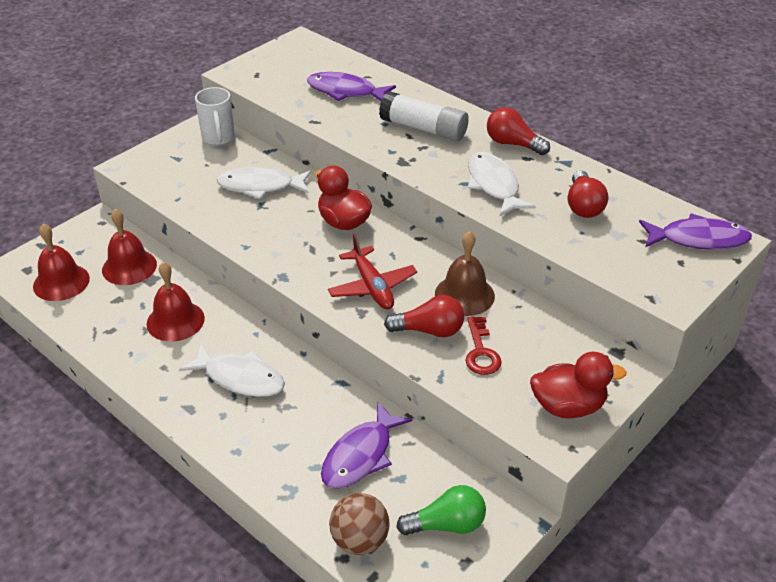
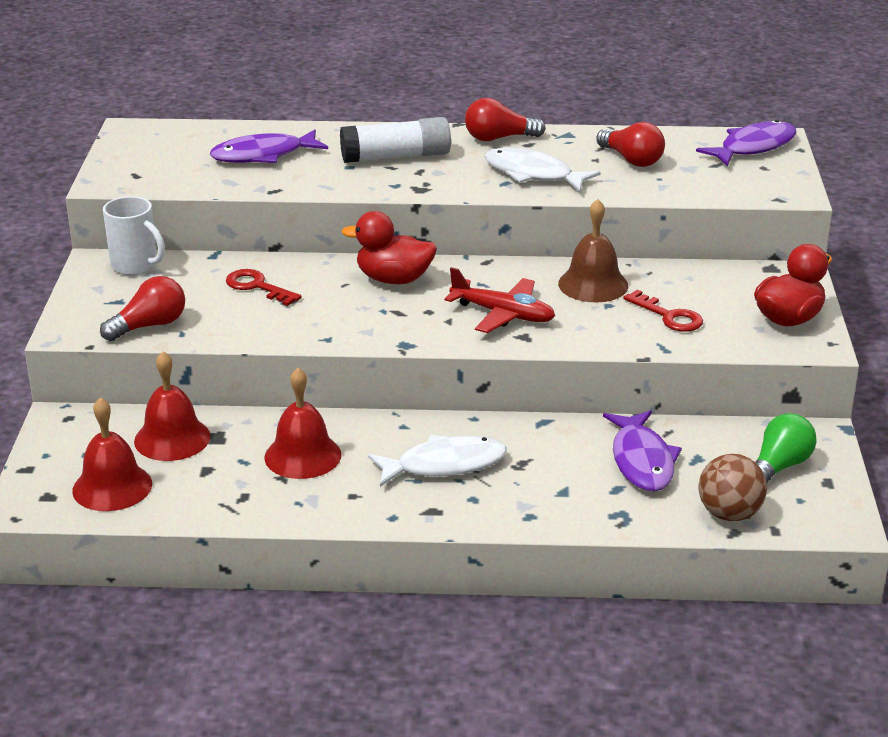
camera: 40 degrees left, 10 degrees down
white fish [217,167,311,199] -> red key [226,269,302,306]
red light bulb [384,295,464,337] -> red light bulb moved to [100,276,185,341]

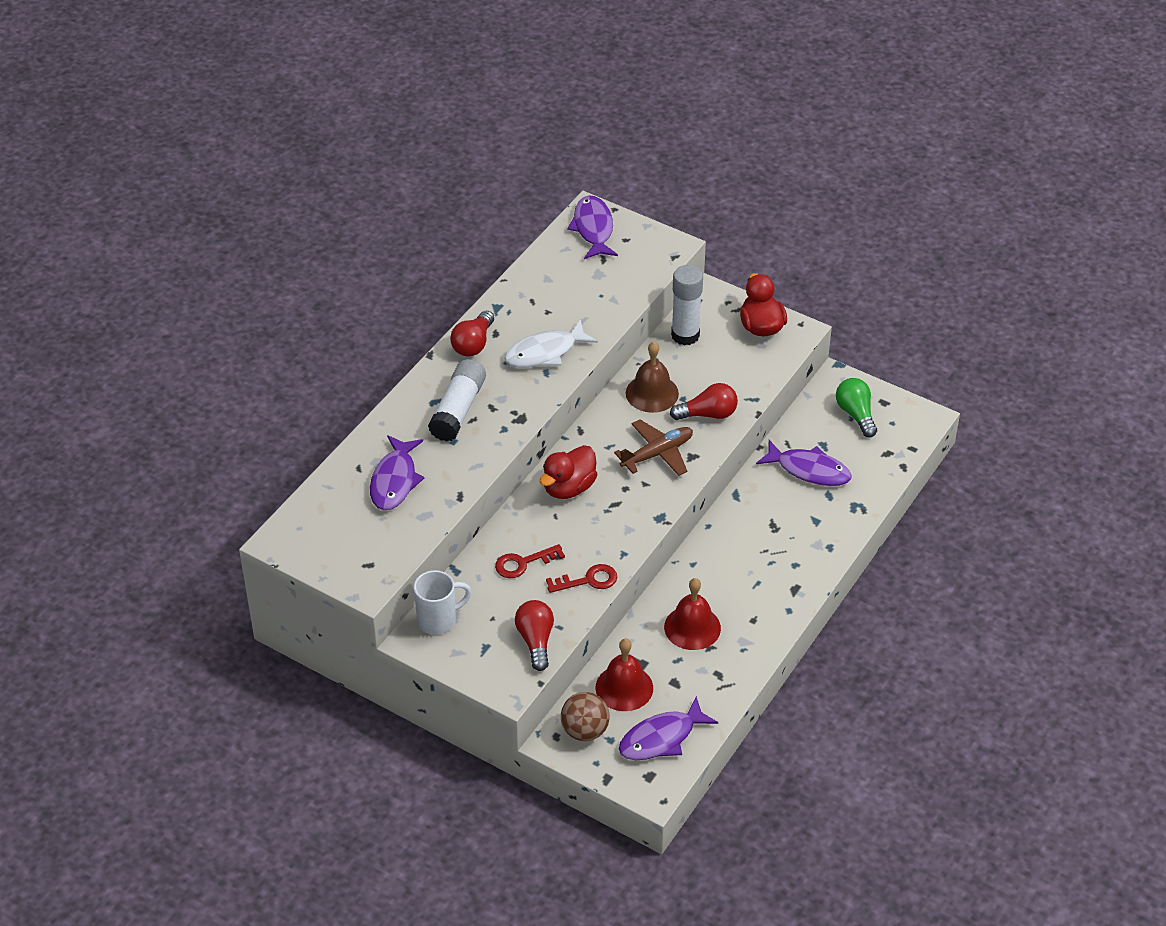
camera: 60 degrees left, 15 degrees up
red bell [72,397,152,511] -> purple fish [619,696,718,760]
white fish [368,435,507,487] -> none
red plane [445,267,555,333] -> brown plane [614,420,693,476]
red light bulb [596,122,665,167] -> red light bulb moved to [670,383,738,420]
red key [623,289,703,332] -> red key moved to [546,564,617,593]
brown ball [699,454,767,521] -> brown ball moved to [561,692,609,741]
none -> white glue stick [671,265,703,346]

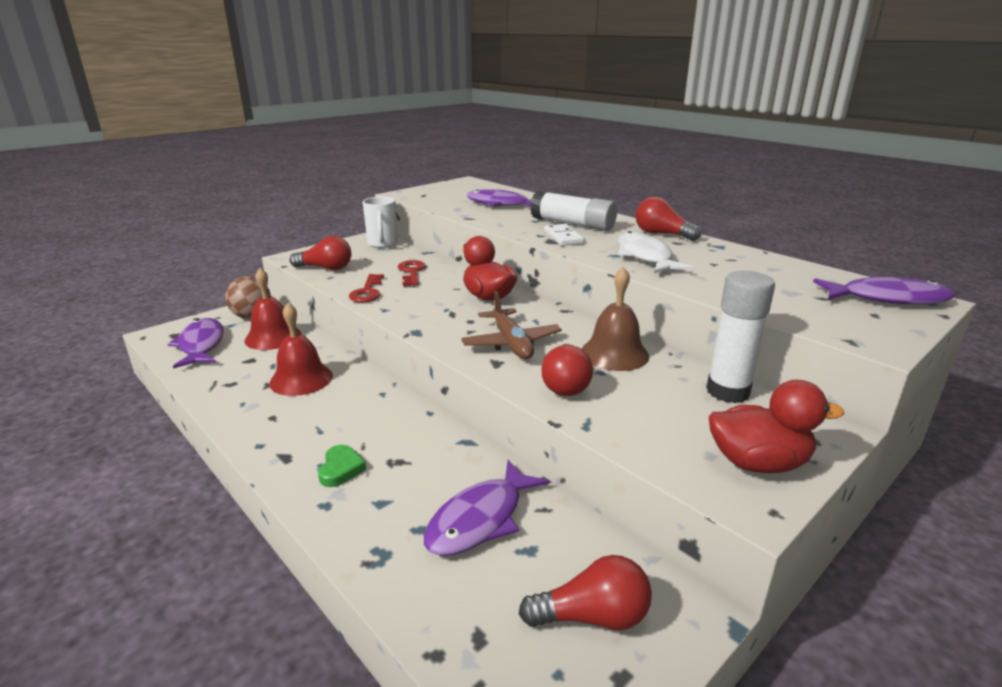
camera: 105 degrees right, 20 degrees down
green light bulb [836,378,877,437] -> red light bulb [519,555,652,630]
none -> green heart [318,445,366,487]
none -> white domino [544,224,584,246]

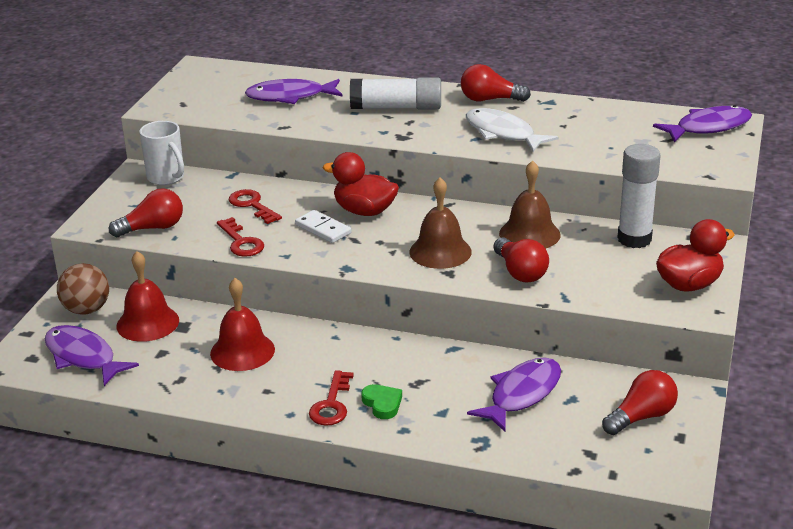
camera: 30 degrees left, 5 degrees up
purple fish [424,460,549,556] -> purple fish turned 150 degrees counterclockwise [467,358,561,432]
brown plane [461,291,562,359] -> brown bell [409,177,472,269]
white domino [544,224,584,246] -> white domino moved to [295,210,351,243]
none -> red key [309,370,354,426]

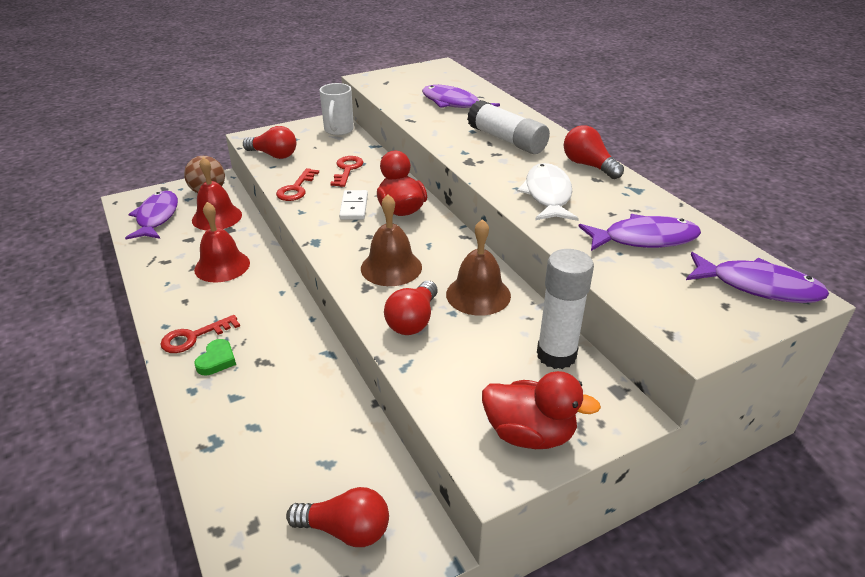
camera: 45 degrees right, 5 degrees up
purple fish [467,358,561,432] -> purple fish moved to [578,214,701,251]

